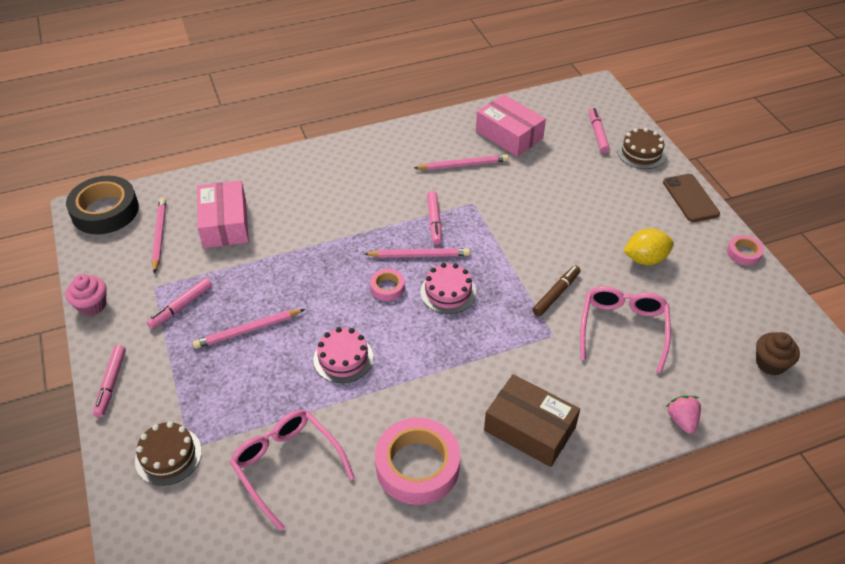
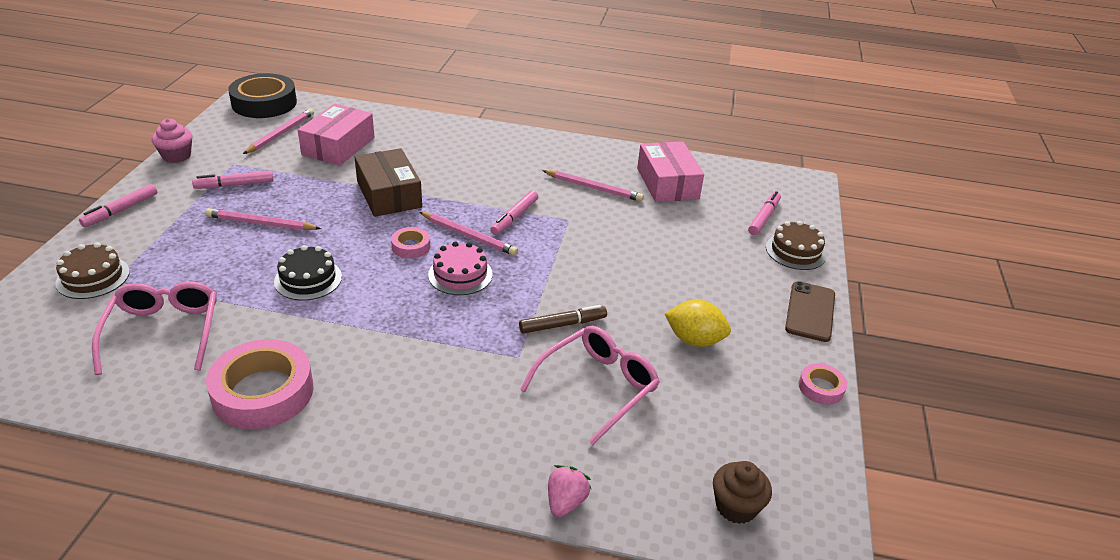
camera: 30 degrees right, 10 degrees down
pink cake [314,327,373,383] -> black cake [274,245,342,301]
brown box [484,374,580,467] -> brown box moved to [354,148,422,217]

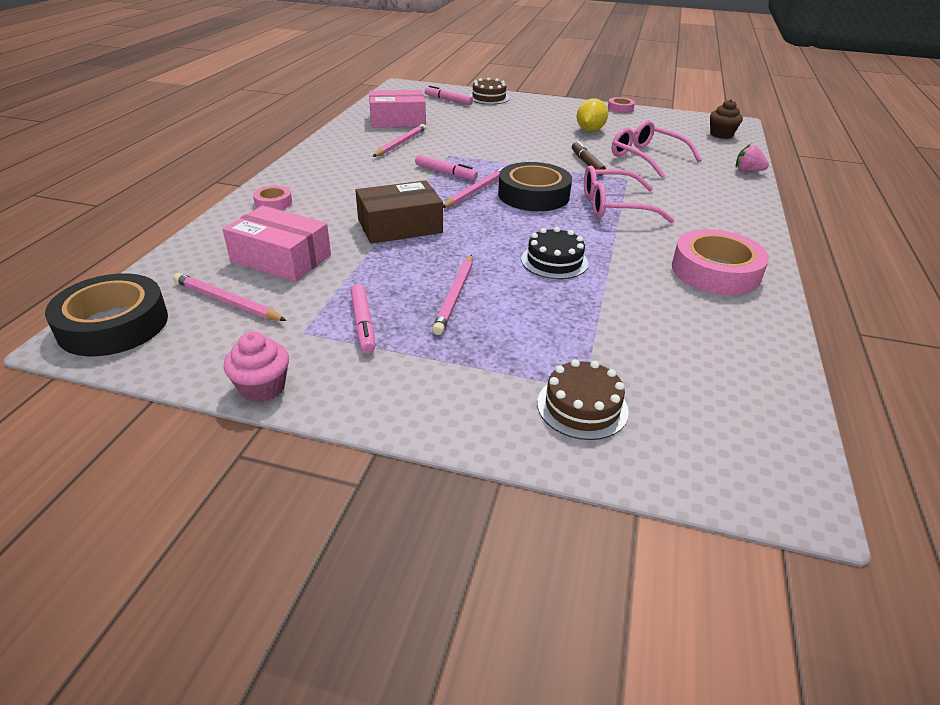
camera: 85 degrees left, 0 degrees up
pink marker [79,184,157,227] -> none
pink glasses [92,281,217,375] -> pink glasses moved to [584,166,674,223]
pink tape [391,227,430,258] -> pink tape moved to [253,186,292,210]
pink cake [428,241,493,295] -> black tape [498,162,572,211]
brown phone [785,281,835,342] -> none

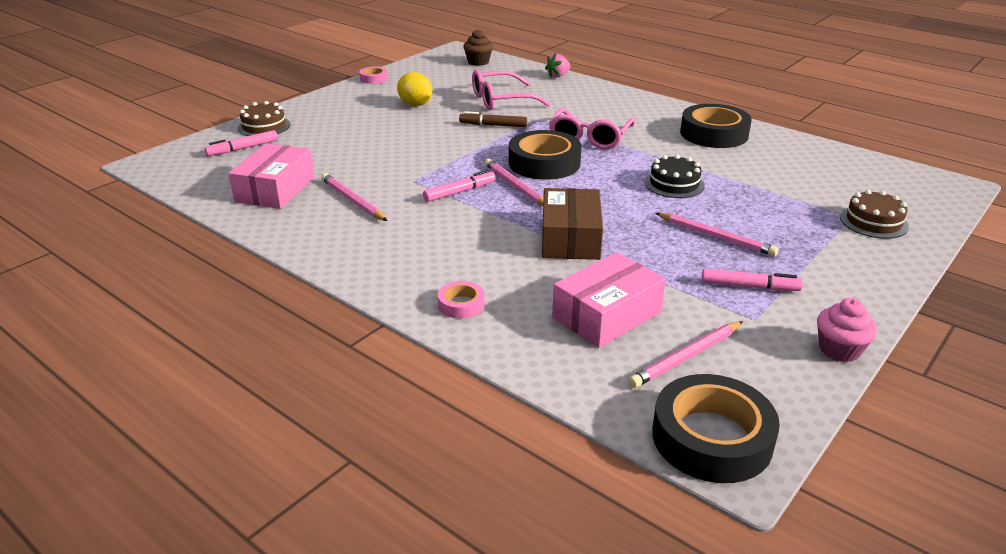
camera: 65 degrees left, 5 degrees down
pink tape [672,229,769,295] -> black tape [680,104,752,148]

